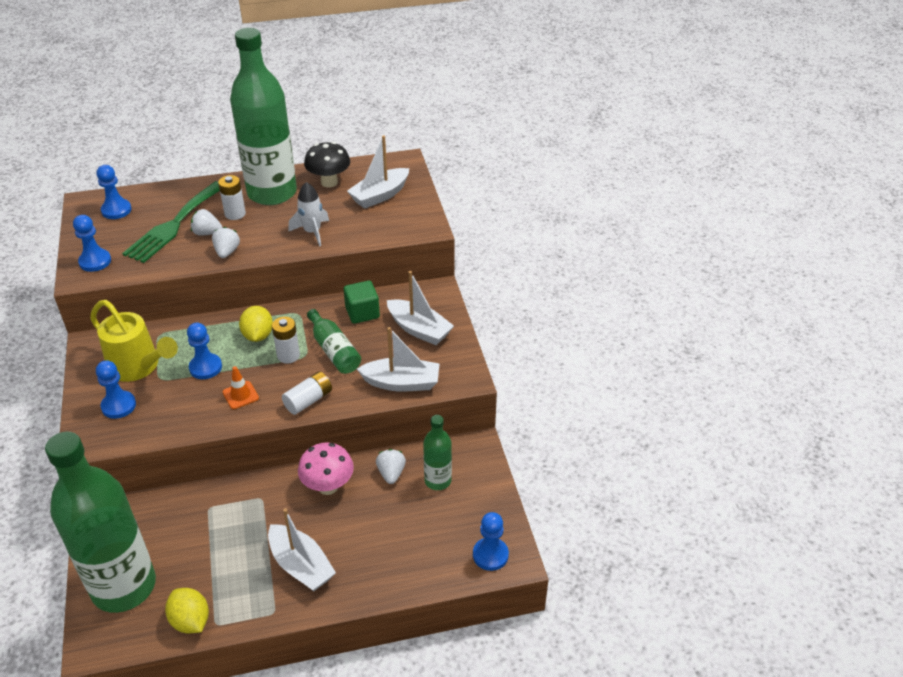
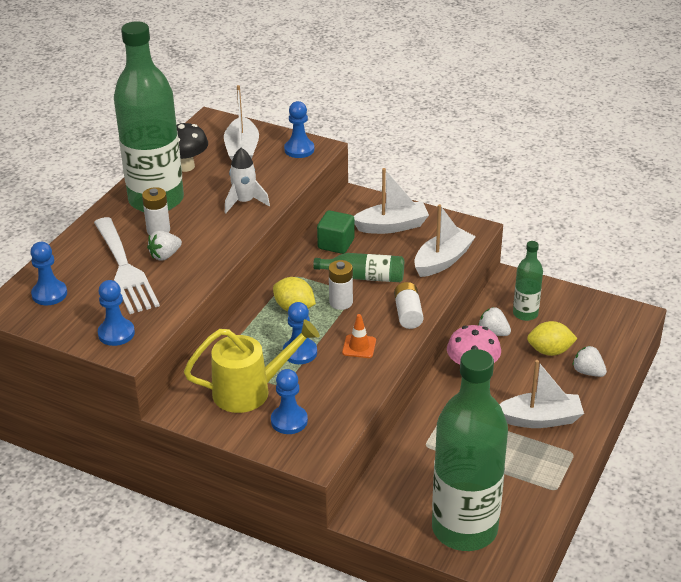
camera: 50 degrees left, 5 degrees down
green fork [122,181,220,263] -> white fork [94,217,160,314]
yellow lemon [165,588,209,634] -> yellow lemon moved to [527,321,578,356]
white strawberry [212,227,240,258] -> white strawberry moved to [572,346,607,377]
blue pawn [473,512,509,571] -> blue pawn moved to [284,101,314,158]

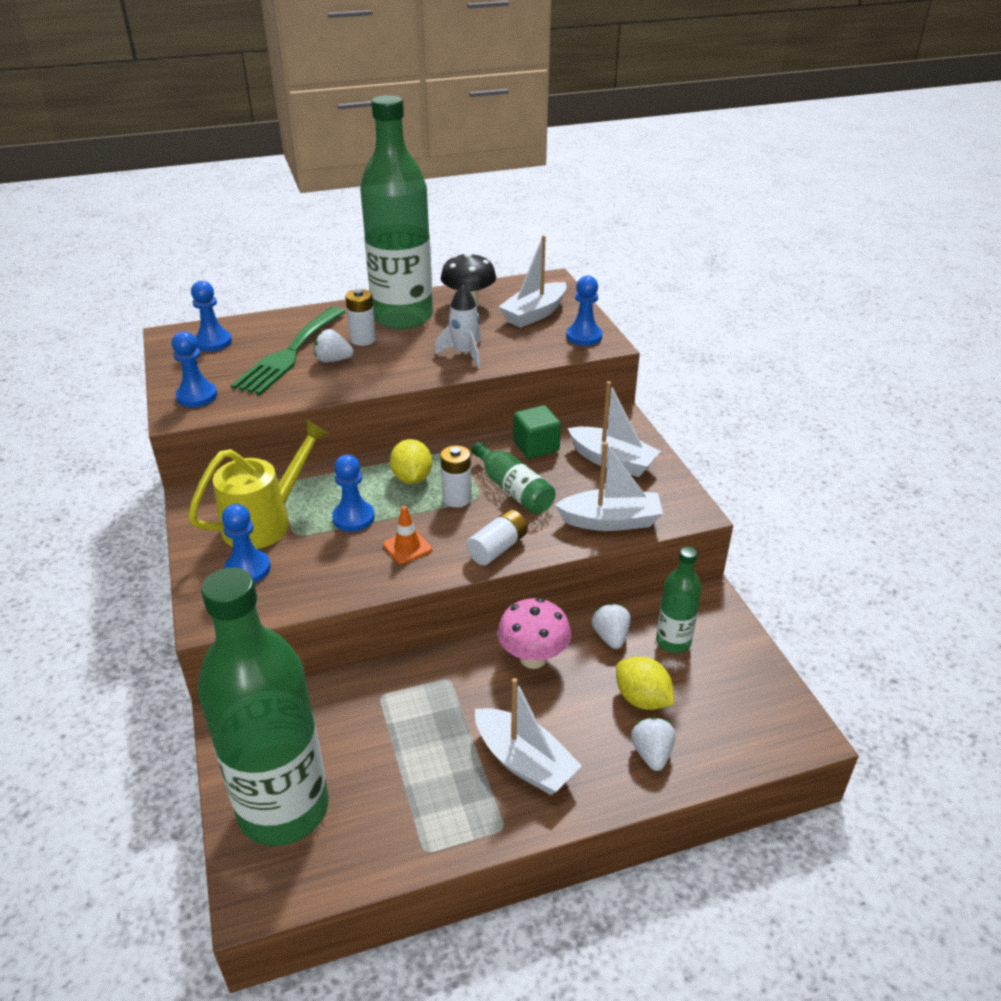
camera: 45 degrees right, 0 degrees up
white fork [94,217,160,314] -> green fork [231,307,345,395]
yellow watering can [184,319,320,413] -> yellow watering can turned 75 degrees counterclockwise [188,420,329,549]

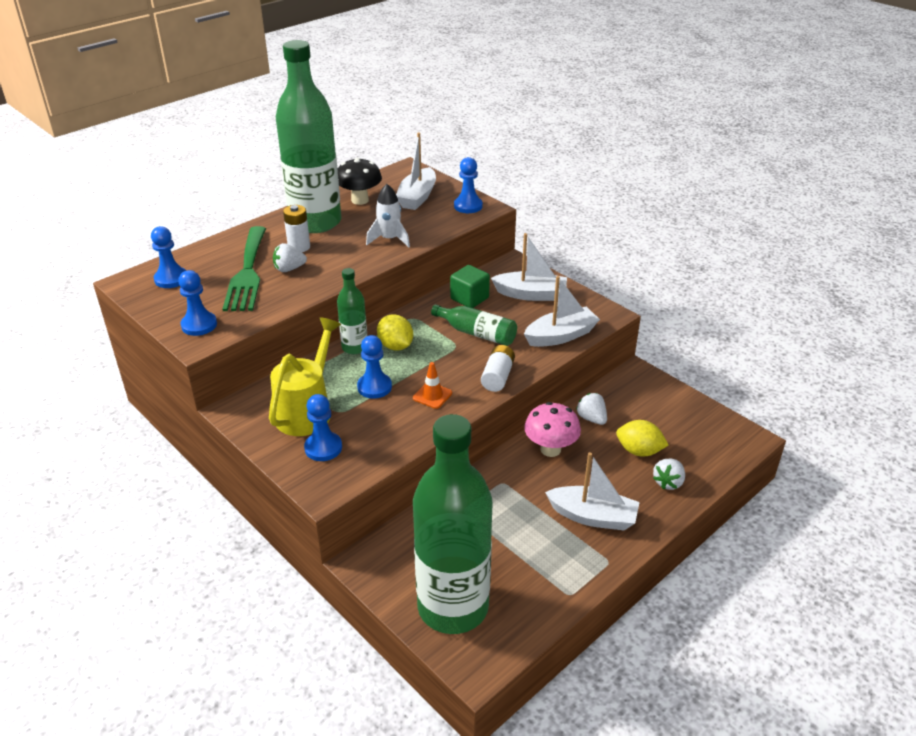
camera: 25 degrees left, 0 degrees up
white battery [440,445,472,507] -> none
white strawberry [631,718,675,771] -> white strawberry turned 120 degrees counterclockwise [653,459,685,490]
green bottle [656,547,702,653] -> green bottle moved to [337,268,367,354]

